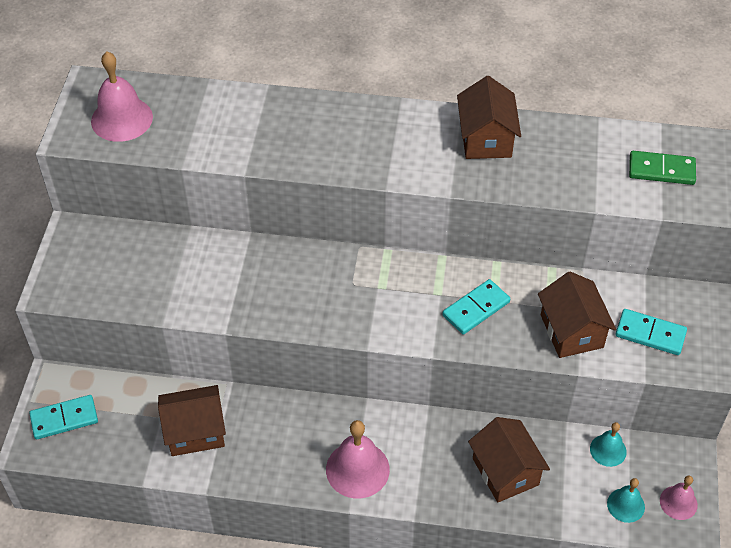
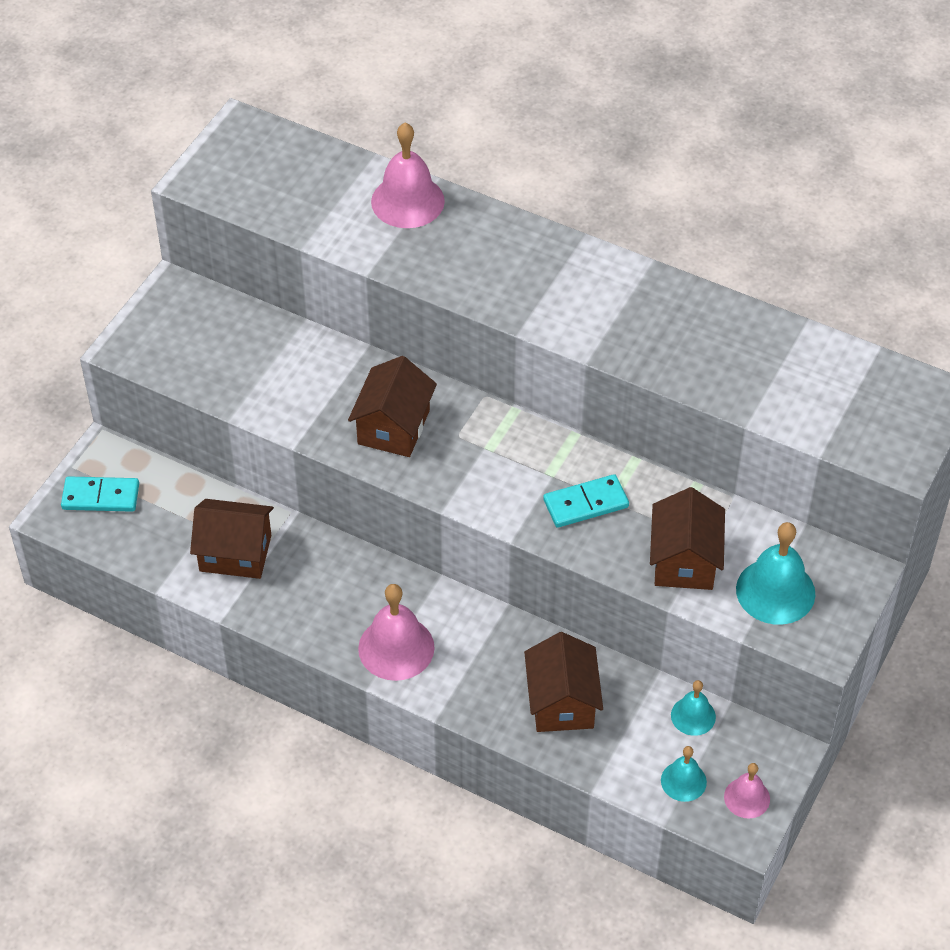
camera: 20 degrees right, 0 degrees up
pink bell [91,52,153,142] -> pink bell moved to [371,123,445,228]
brown house [457,76,521,159] -> brown house moved to [348,356,437,457]
turquoise domino [615,309,687,355] -> turquoise bell [736,522,815,625]
green domino [629,151,696,185] -> none

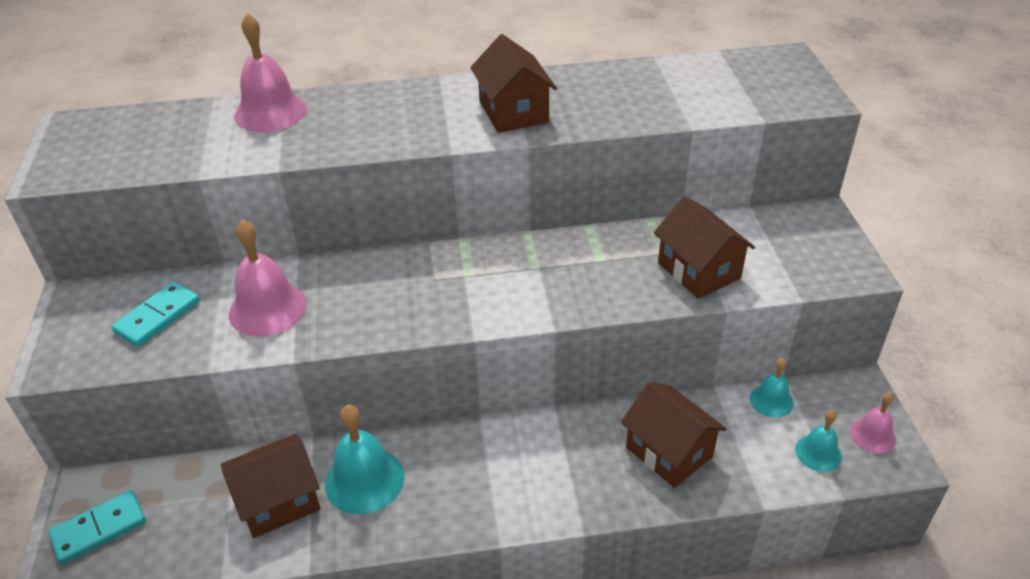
camera: 35 degrees left, 10 degrees down
brown house [348,356,437,457] -> brown house moved to [470,34,557,133]
pink bell [358,584,435,681] -> pink bell moved to [229,220,307,336]
turquoise domino [543,474,629,528] -> turquoise domino moved to [111,282,200,347]
turquoise bell [736,522,815,625] -> turquoise bell moved to [325,405,404,514]

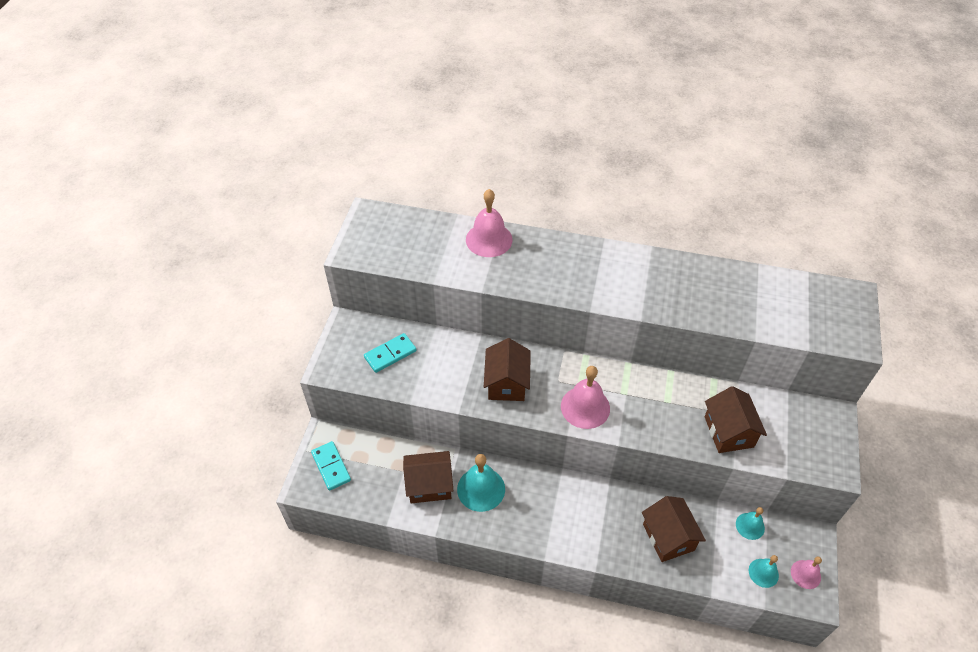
camera: 20 degrees right, 10 degrees up
turquoise domino [48,490,146,564] -> turquoise domino turned 75 degrees clockwise [311,441,351,491]
pink bell [229,220,307,336] -> pink bell moved to [561,366,610,429]
brown house [470,34,557,133] -> brown house moved to [484,338,531,401]

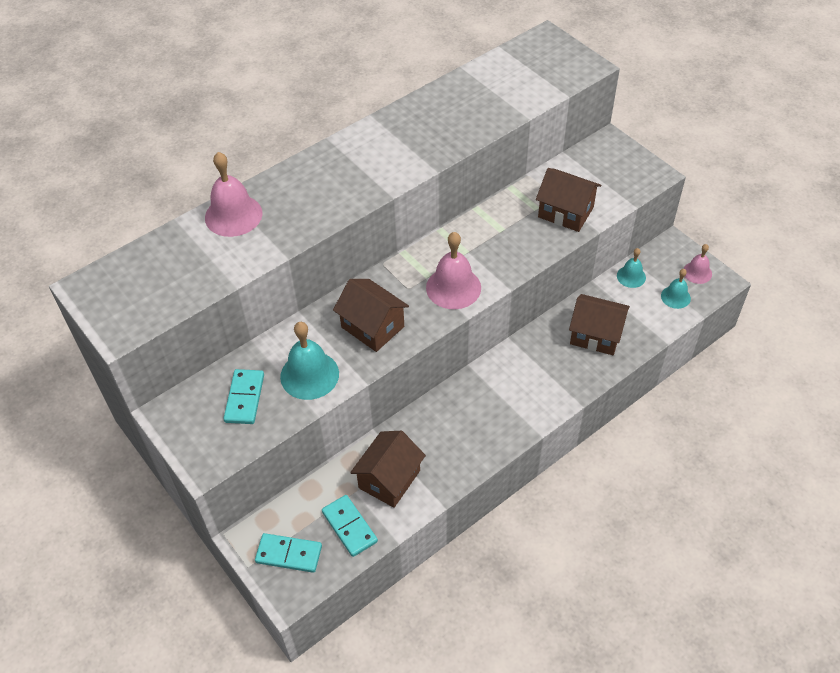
camera: 50 degrees left, 0 degrees up
turquoise bell [457,454,505,512] -> turquoise bell moved to [280,322,339,400]
none -> turquoise domino [322,495,378,557]

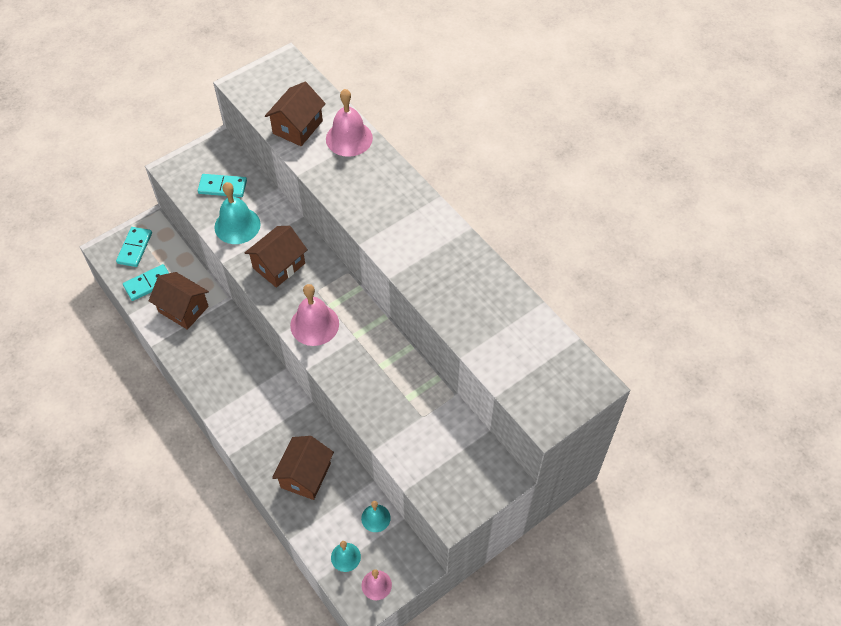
camera: 90 degrees right, 5 degrees up
brown house [536,168,601,232] -> brown house moved to [265,82,326,146]

